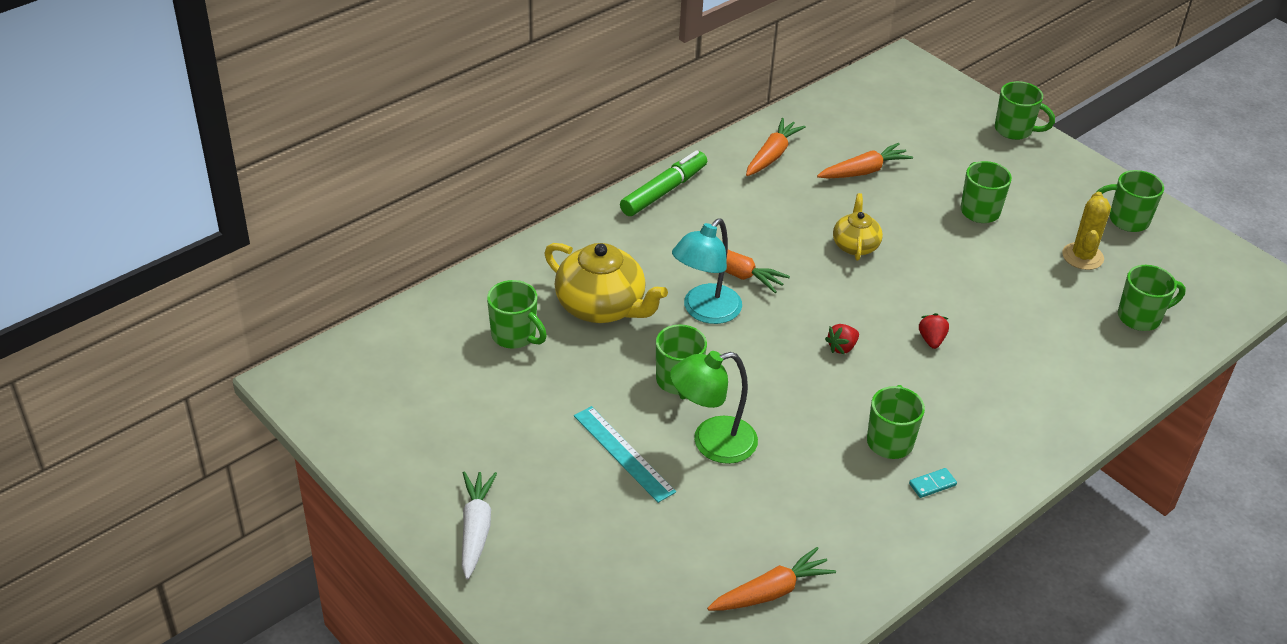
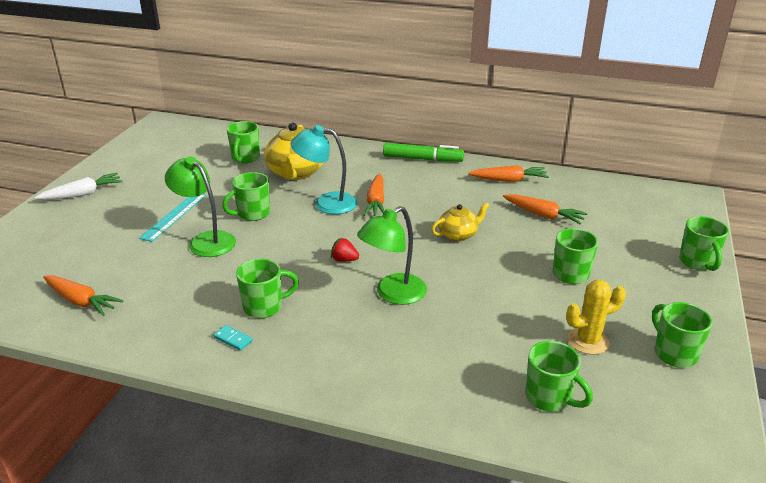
camera: 60 degrees right, 10 degrees down
red strawberry [919,313,949,349] -> green lamp [357,206,427,305]

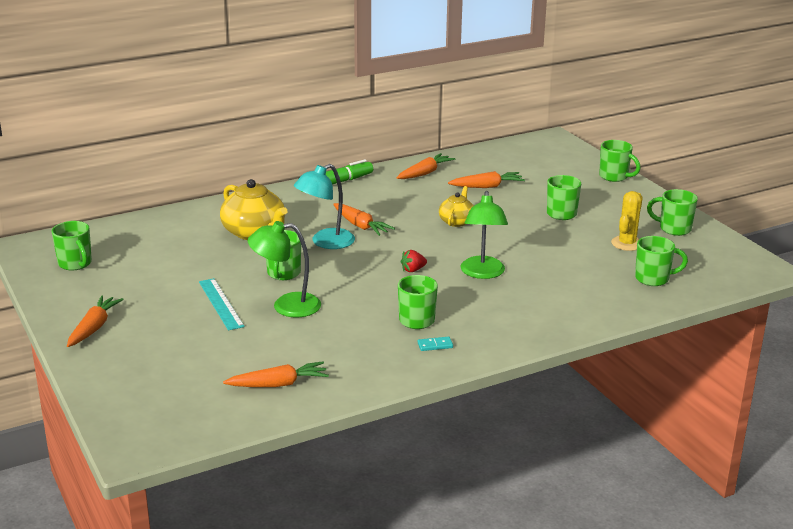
camera: 45 degrees left, 5 degrees down
white carrot [35,173,123,200] -> orange carrot [67,295,124,347]
green mug [227,121,260,164] -> green mug moved to [51,221,92,270]

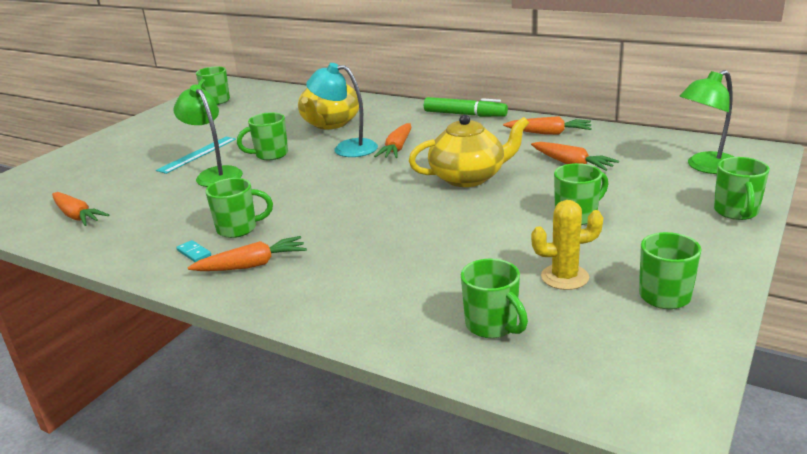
camera: 60 degrees right, 0 degrees up
orange carrot [67,295,124,347] -> orange carrot moved to [188,236,307,271]
red strawberry [401,250,427,272] -> none
yellow teapot [439,186,473,227] -> yellow teapot [409,114,529,187], size x1.74
green lamp [460,191,508,279] -> green lamp moved to [679,70,734,174]

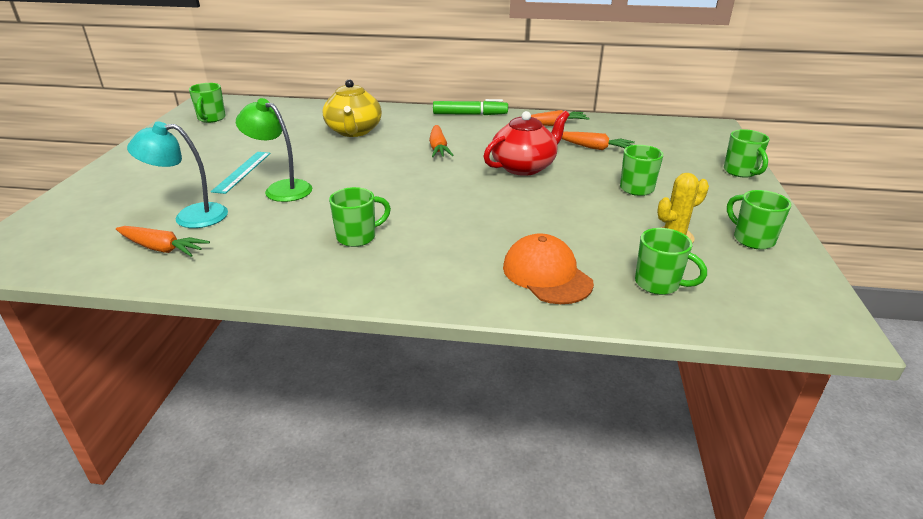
camera: 25 degrees left, 5 degrees up
turquoise domino [176,240,211,262] -> none
orange carrot [188,236,307,271] -> none
green mug [237,112,288,160] -> none
turquoise lamp [306,63,378,157] -> turquoise lamp moved to [127,122,228,228]
yellow teapot [409,114,529,187] -> red teapot [484,111,569,176]
green lamp [679,70,734,174] -> none
none -> orange cap [503,233,594,304]

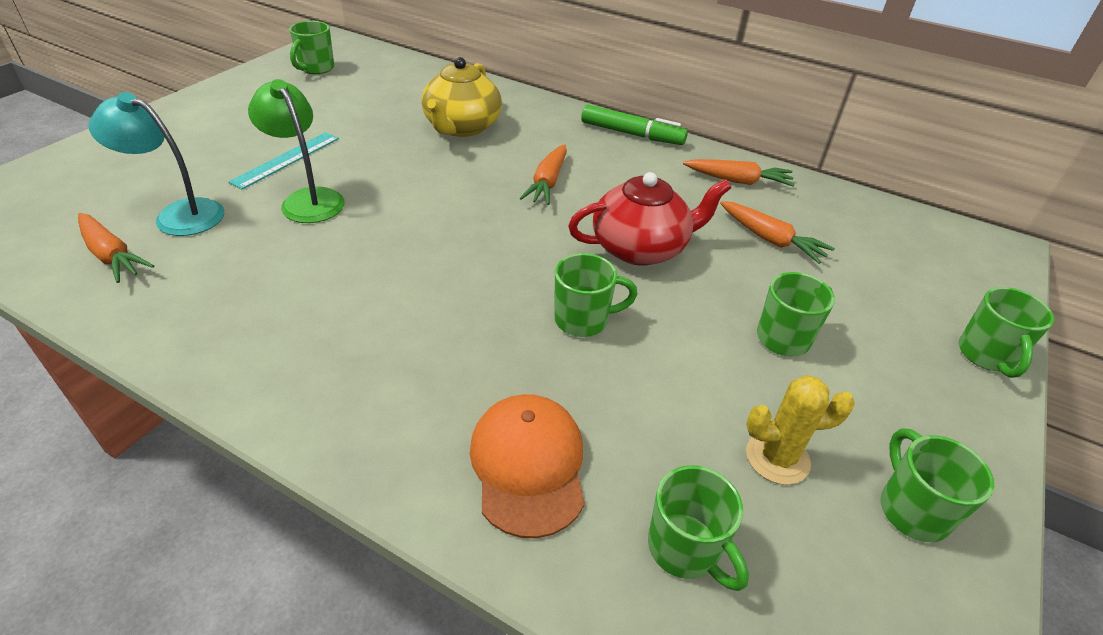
camera: 20 degrees right, 10 degrees up
green mug [329,187,391,247] -> green mug moved to [555,253,638,337]

